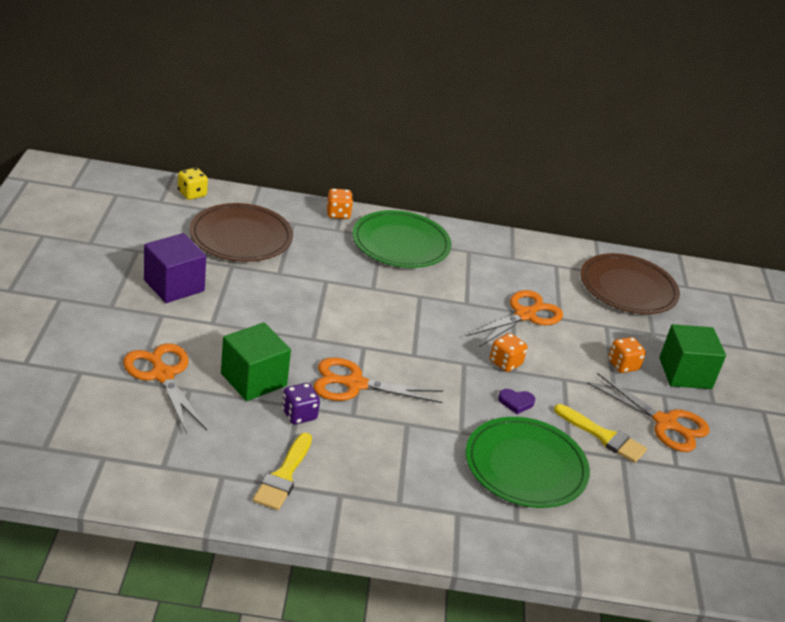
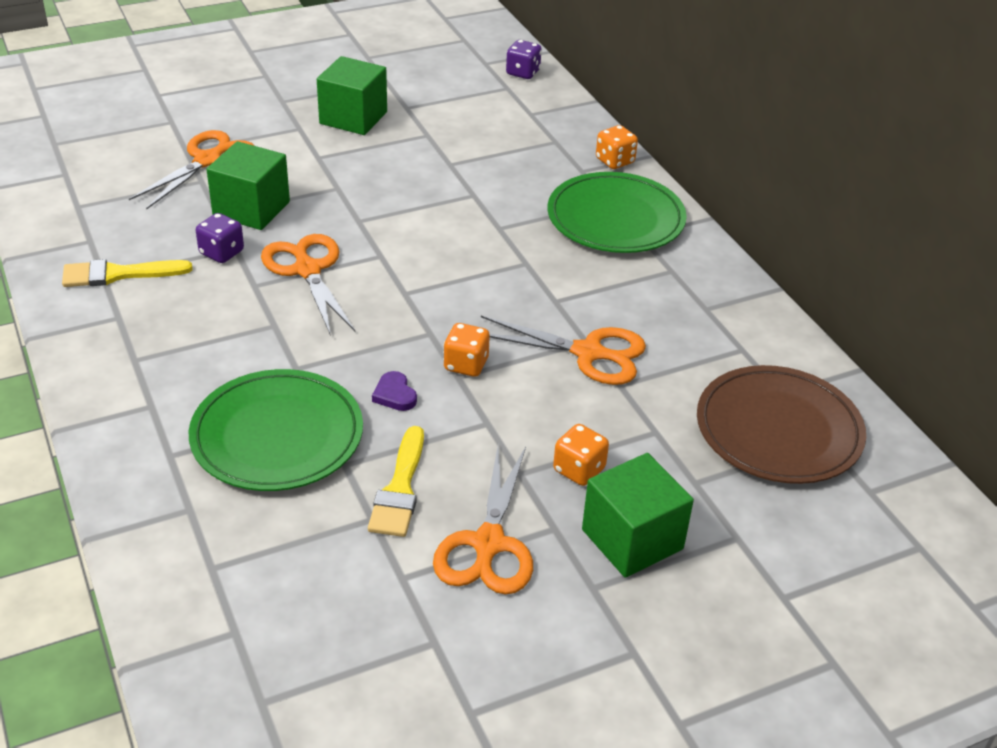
camera: 65 degrees right, 5 degrees up
purple cube [144,233,206,303] -> green cube [317,56,387,135]
yellow dice [178,168,208,200] -> purple dice [506,40,542,79]
brown plate [190,203,293,262] -> none

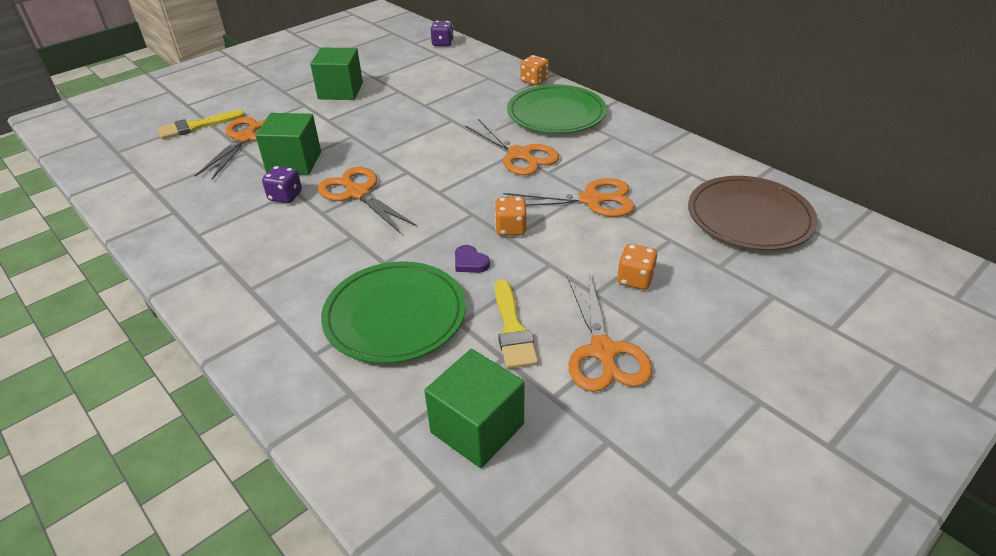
camera: 15 degrees left, 0 degrees up
yellow brush [62,259,192,287] -> yellow brush moved to [157,110,245,139]
green cube [582,453,694,578] -> green cube moved to [424,349,524,468]
none -> orange scissors [465,119,559,175]

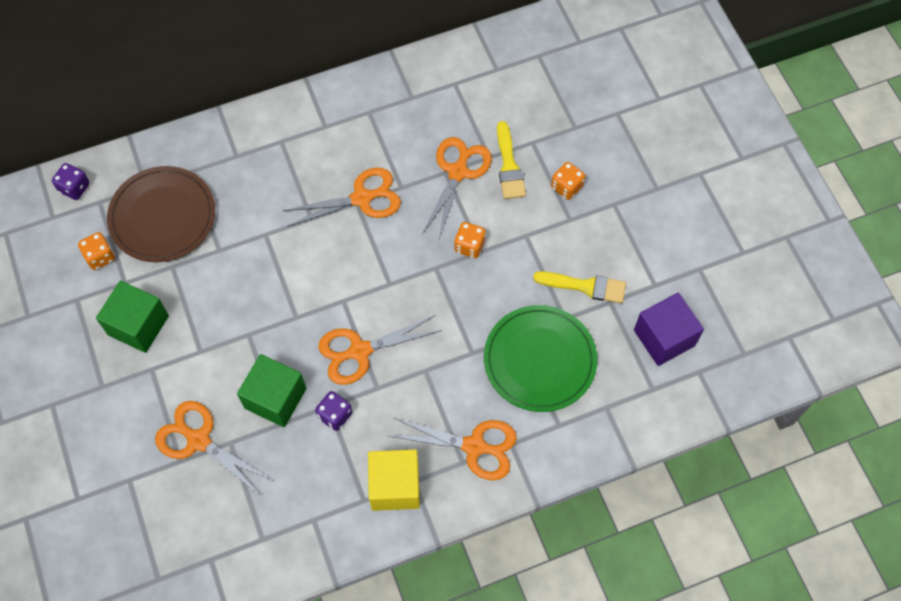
camera: 70 degrees left, 25 degrees up
yellow brush [157,110,245,139] -> yellow brush moved to [497,121,526,199]
green cube [424,349,524,468] -> purple cube [634,293,704,366]
purple heart [455,245,490,273] -> none
green plate [507,85,607,133] -> none
orange dice [521,55,549,86] -> orange dice moved to [78,232,115,270]
orange scissors [567,273,652,392] -> orange scissors moved to [390,417,517,480]
brown plate [688,176,818,250] -> brown plate moved to [107,166,215,262]
none -> yellow cube [368,449,420,511]

